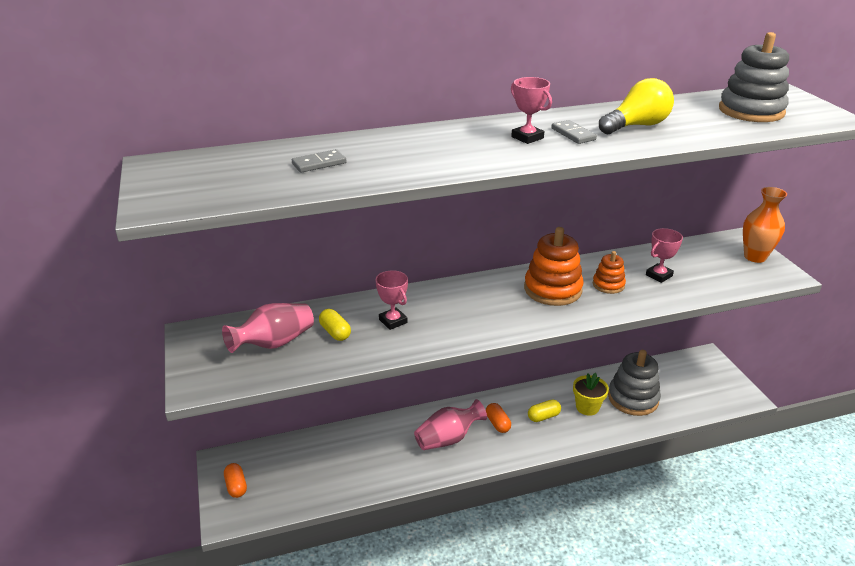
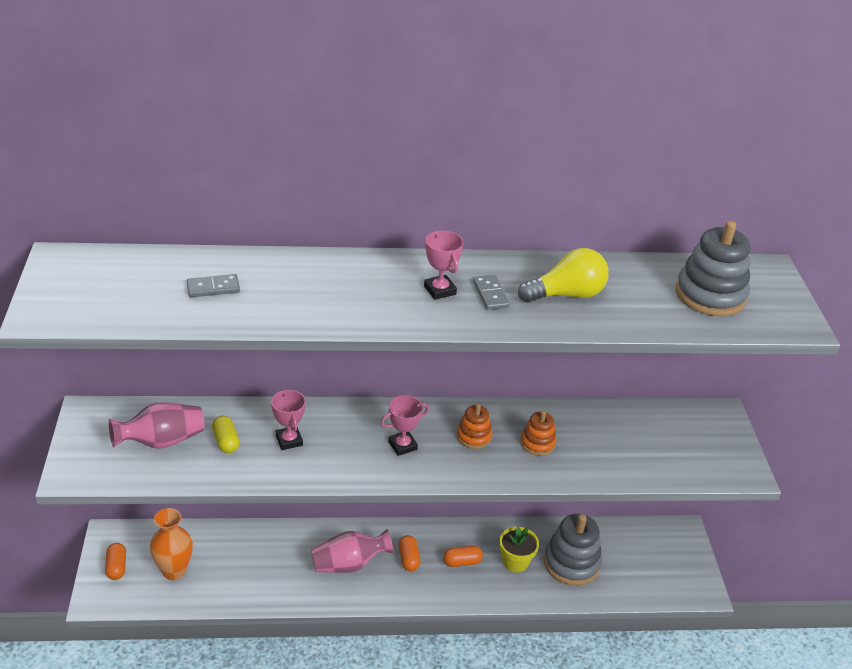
camera: 10 degrees right, 5 degrees up
orange stacking toy [524,227,584,306] -> orange stacking toy [457,404,492,449], size x0.56
yellow capsule [528,400,561,422] -> orange capsule [443,545,483,567]
pink trophy [646,228,683,283] -> pink trophy moved to [381,395,429,456]
orange vase [743,187,787,263] -> orange vase moved to [150,508,193,580]

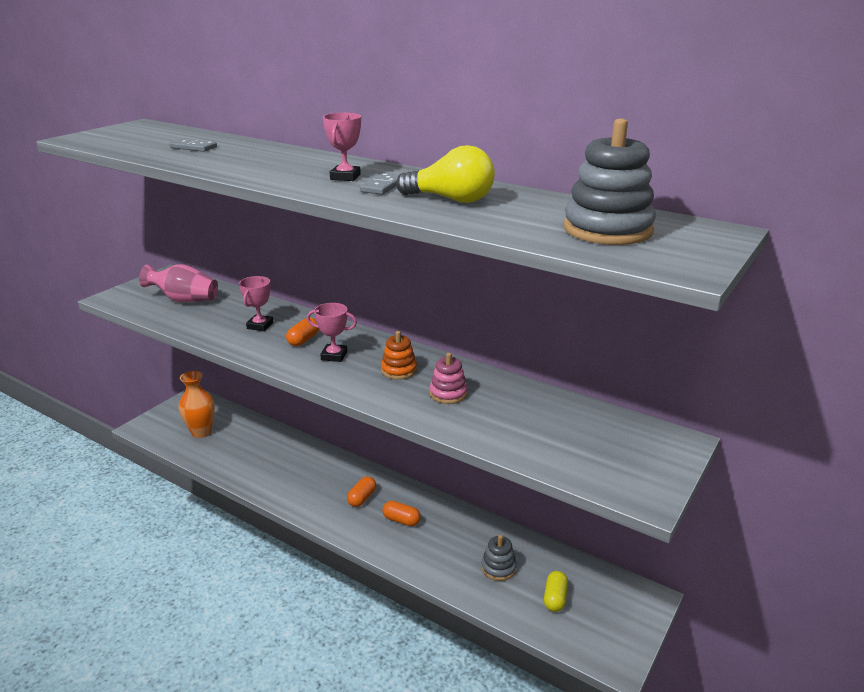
camera: 40 degrees right, 10 degrees down
orange capsule [105,543,126,580] -> orange capsule moved to [286,318,319,346]
yellow capsule [212,416,240,453] -> yellow capsule moved to [544,571,568,612]
pink vase [311,529,393,573] -> none
yellow flower pot [499,527,539,572] -> none
orange stacking toy [520,411,556,456] -> pink stacking toy [430,353,468,404]
grey stacking toy [544,514,602,586] -> grey stacking toy [481,535,517,581], size x0.56

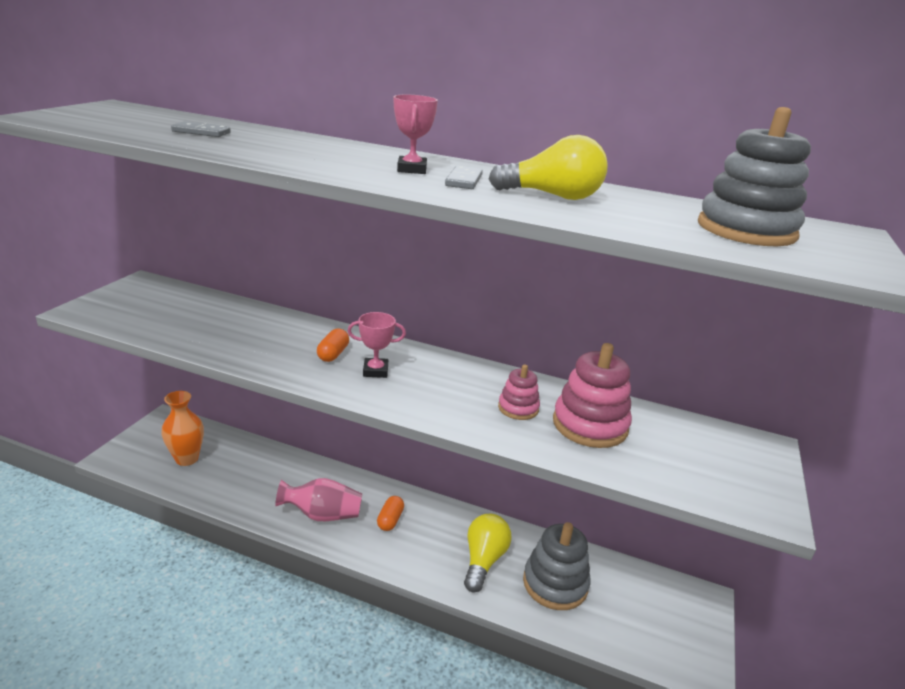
camera: 15 degrees left, 0 degrees up
pink vase [139,264,218,302] -> pink vase moved to [275,478,362,521]
pink trophy [239,276,273,331] -> none
orange stacking toy [381,331,417,380] -> none
orange capsule [383,501,421,526] -> none
grey stacking toy [481,535,517,581] -> grey stacking toy [523,522,590,610], size x1.80
yellow capsule [544,571,568,612] -> none
none -> yellow light bulb [464,514,512,592]
none -> pink stacking toy [553,343,632,448]

